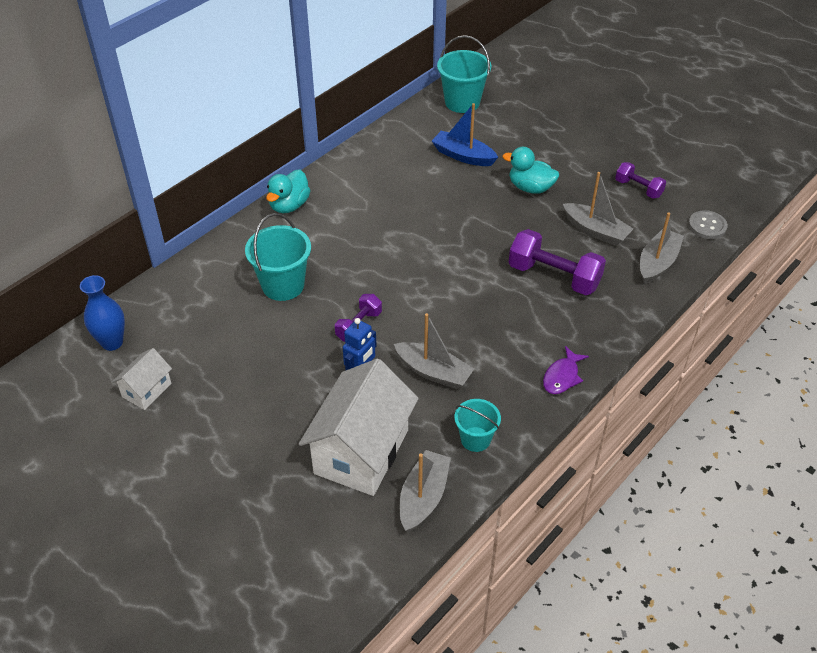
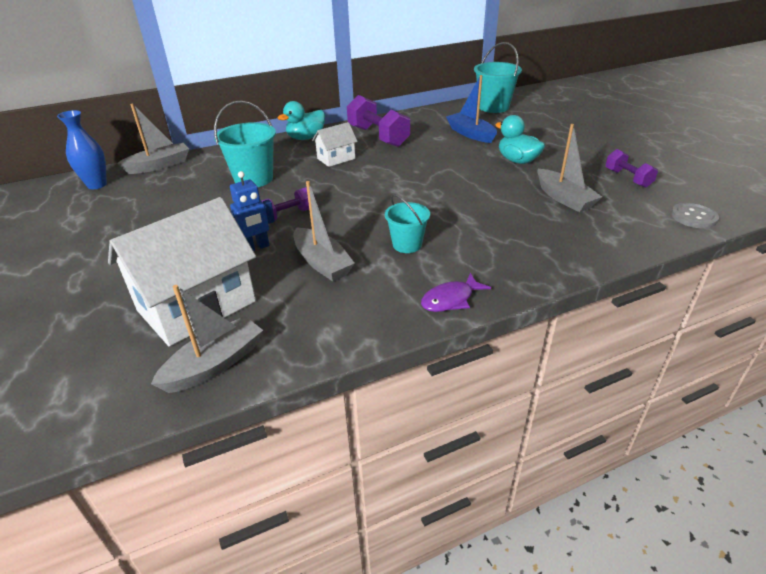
camera: 25 degrees right, 10 degrees down
white house [112,348,172,410] -> white house moved to [312,122,358,167]
turquoise bucket [454,399,501,452] -> turquoise bucket moved to [385,194,430,253]
purple dumbbell [509,229,606,295] -> purple dumbbell moved to [347,95,410,147]
grey boat [640,212,684,284] -> grey boat moved to [117,104,189,174]

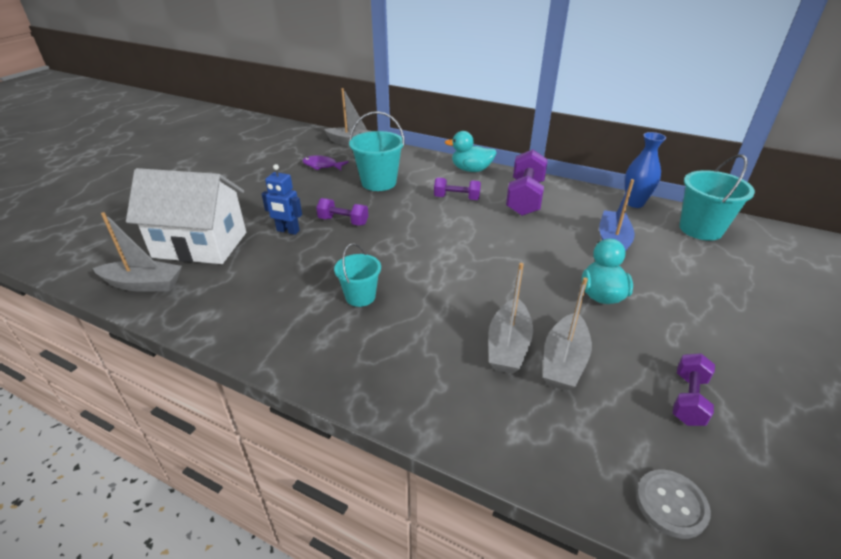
camera: 50 degrees right, 0 degrees up
blue vase [57,110,107,189] -> blue vase moved to [625,132,666,208]
grey boat [294,181,355,281] -> grey boat moved to [488,263,533,374]
white house [312,122,358,167] -> purple dumbbell [434,178,481,200]
purple fish [421,273,491,312] -> purple fish moved to [302,155,349,170]

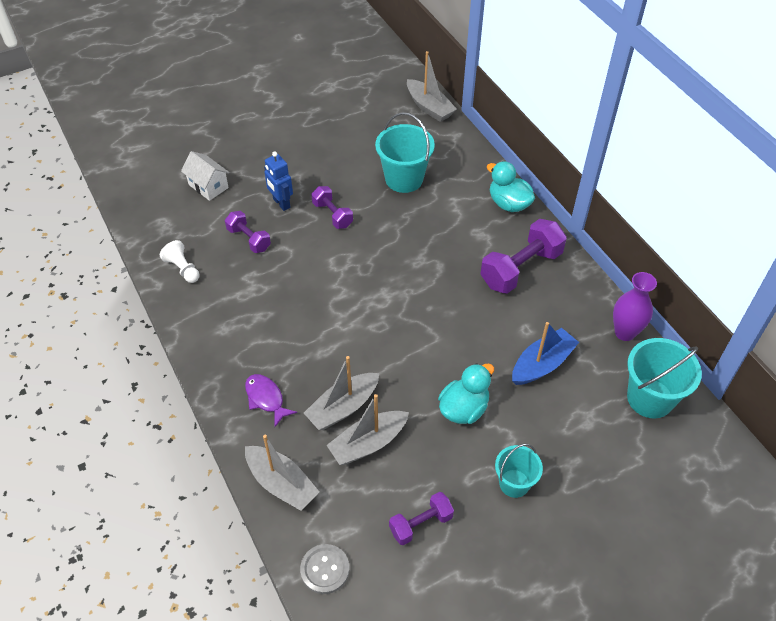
camera: 35 degrees right, 15 degrees up
grey boat [93,212,182,292] -> grey boat moved to [245,435,320,511]
white house [126,168,246,264] -> white house [181,151,230,201], size x0.49
purple fish [302,155,349,170] -> purple fish moved to [245,374,297,427]
turquoise bucket [334,243,381,307] -> turquoise bucket moved to [495,444,543,498]
purple dumbbell [434,178,481,200] -> purple dumbbell moved to [225,211,271,253]
blue vase [625,132,666,208] -> purple vase [613,272,657,341]
none -> white pawn [160,240,200,283]

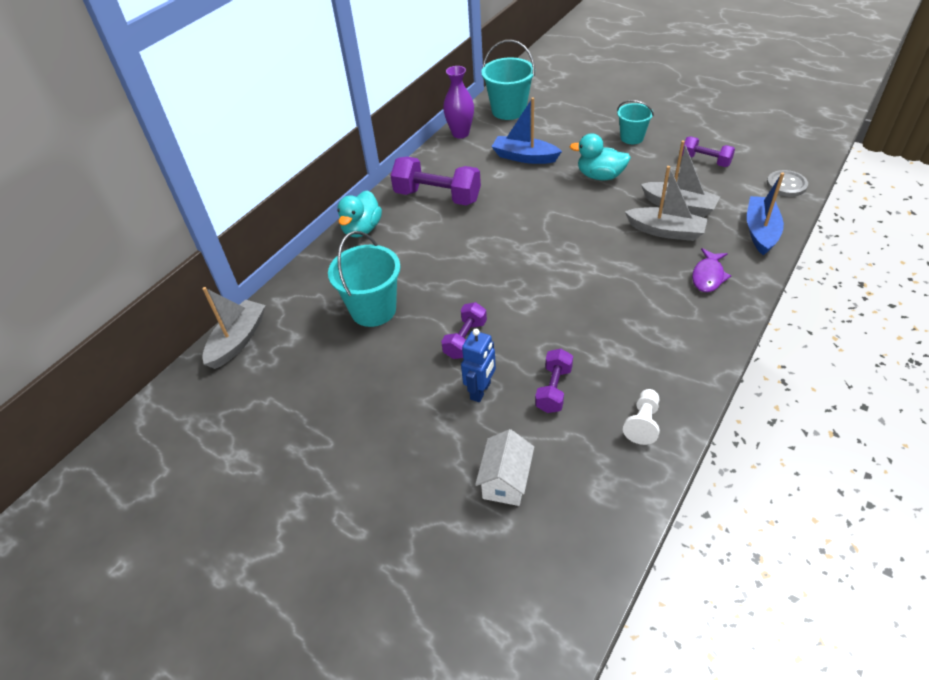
camera: 115 degrees left, 5 degrees down
grey boat [245,435,320,511] -> blue boat [747,172,784,256]

